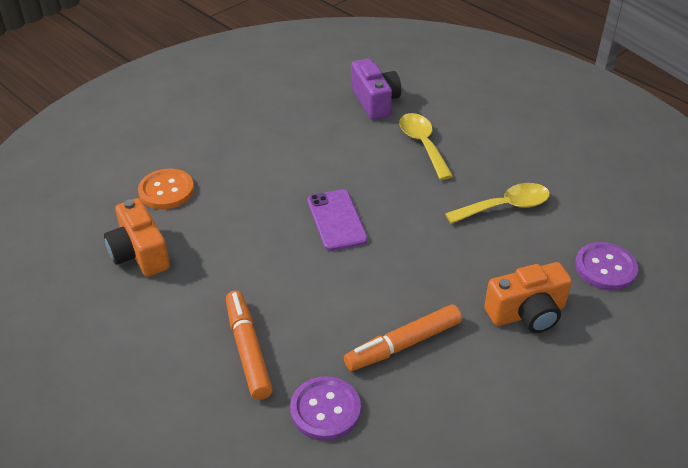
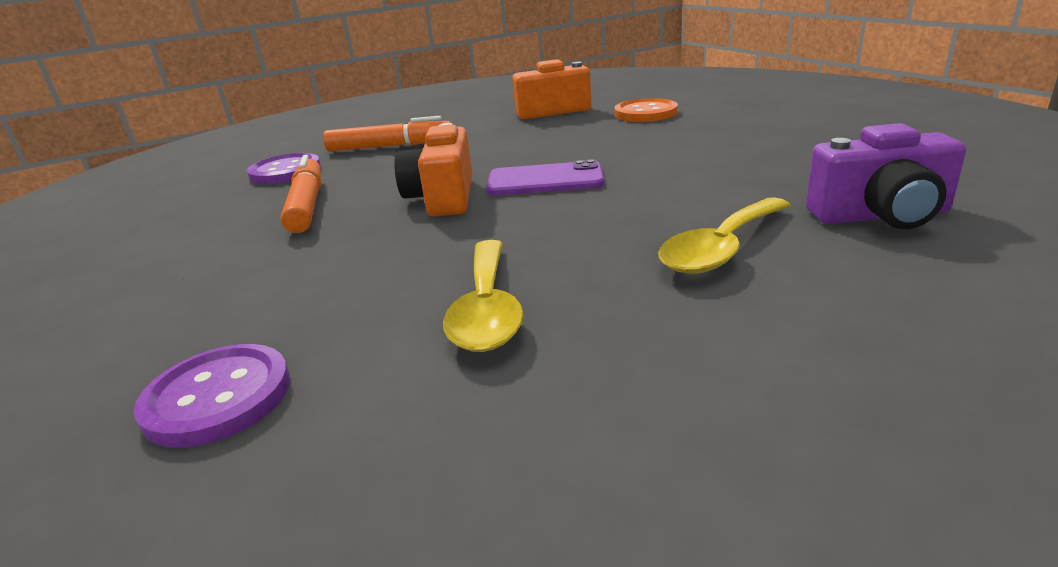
camera: 110 degrees right, 15 degrees down
yellow spoon [399,113,453,180] -> yellow spoon turned 135 degrees clockwise [658,197,791,274]
orange camera [484,262,572,333] -> orange camera moved to [394,123,473,216]

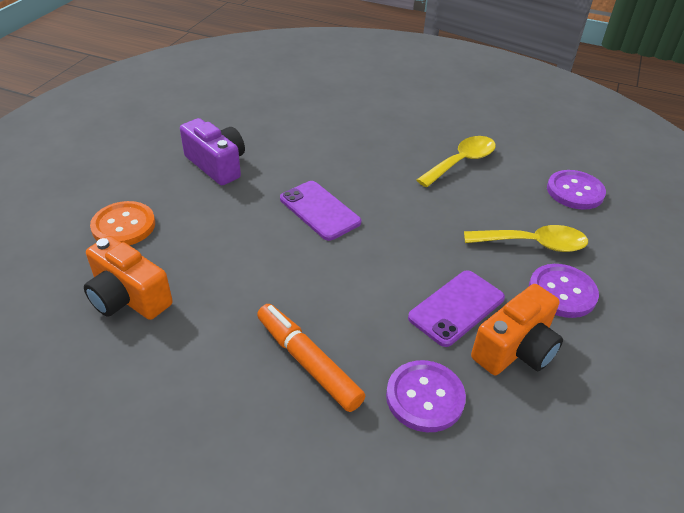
camera: 135 degrees left, 15 degrees up
orange marker [280,155,321,233] -> purple phone [408,270,505,347]
orange camera [394,123,473,216] -> orange camera moved to [471,284,563,375]
yellow spoon [658,197,791,274] -> yellow spoon moved to [464,225,588,252]
purple camera [806,123,966,229] -> purple camera moved to [180,118,245,185]
none -> purple button [529,264,599,318]

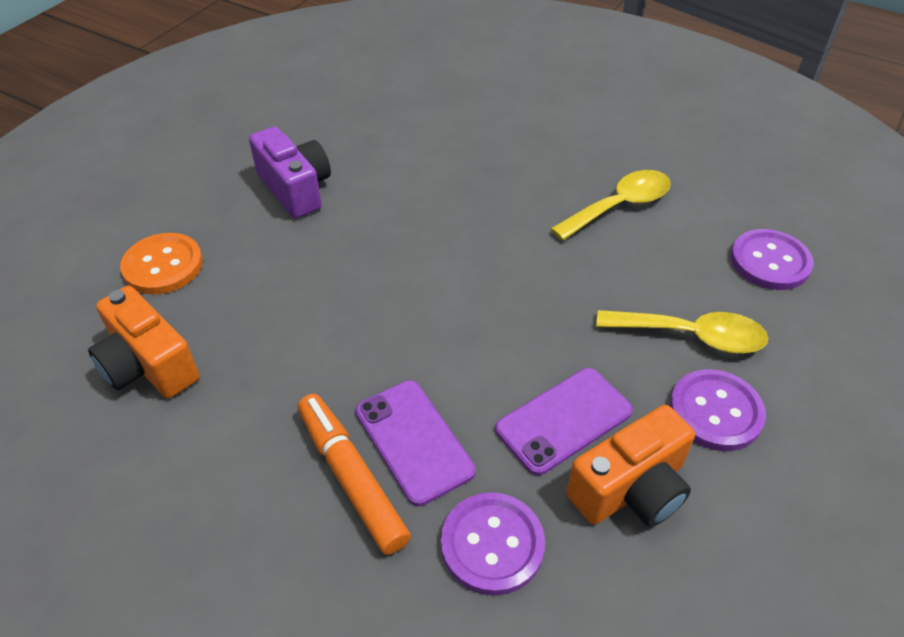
camera: 10 degrees right, 5 degrees up
purple phone [280,181,361,241] -> purple phone moved to [355,380,476,506]

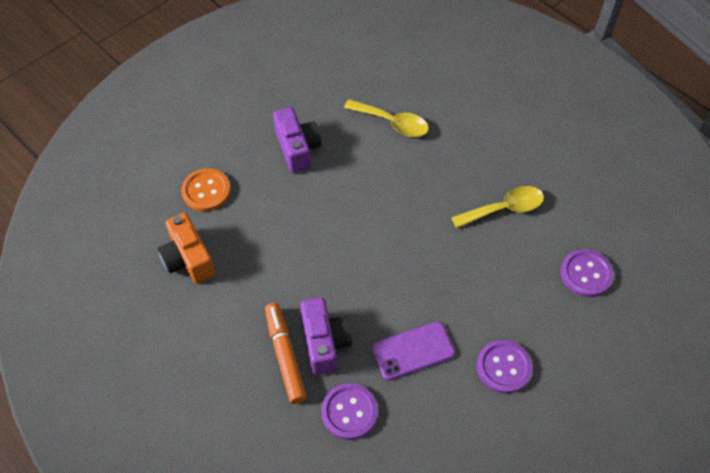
camera: 15 degrees right, 10 degrees up
purple phone [355,380,476,506] -> purple camera [300,297,352,375]
orange camera [566,405,695,527] -> none
yellow spoon [596,310,768,354] -> yellow spoon moved to [344,99,429,137]

